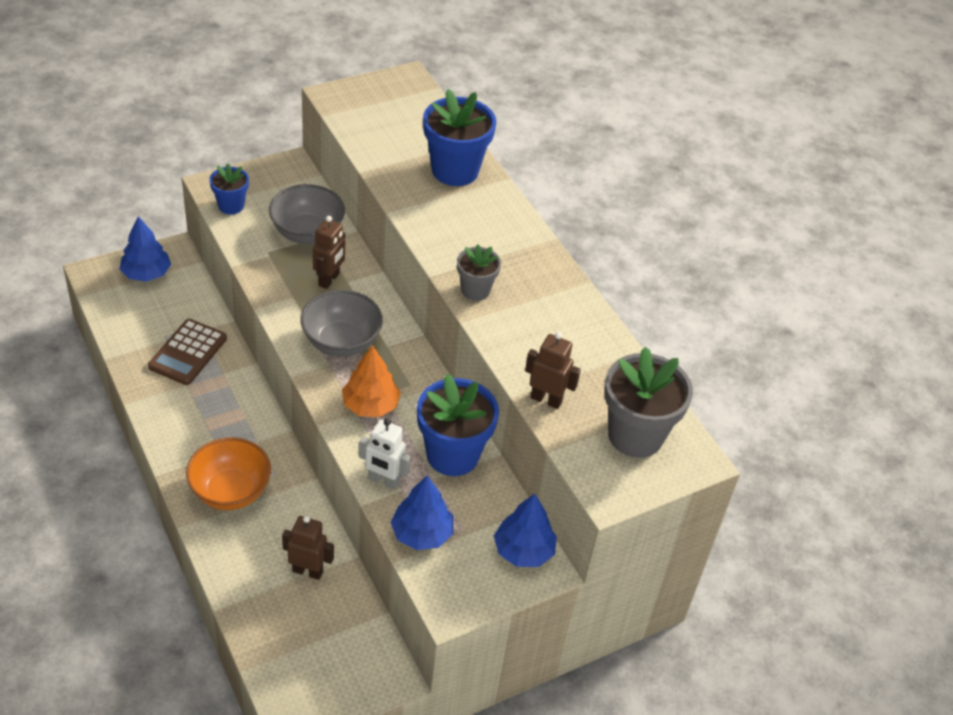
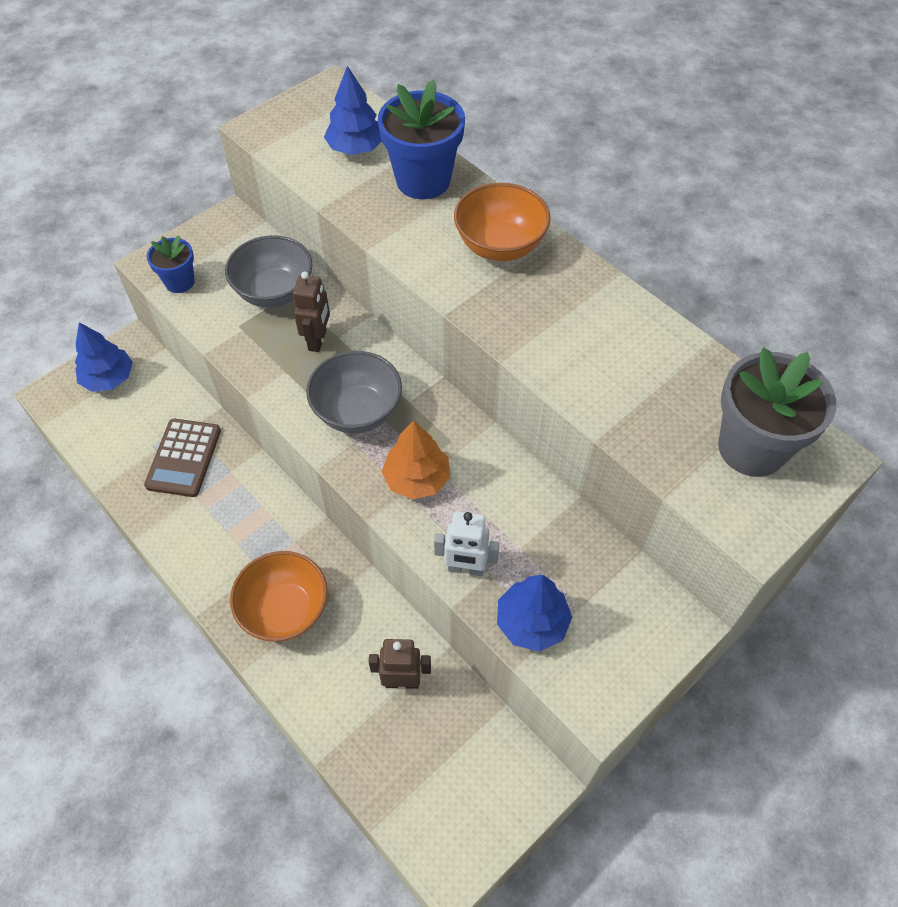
camera: 10 degrees left, 10 degrees up
blue flower pot [417,374,499,476] -> none
grey flower pot [457,245,501,301] -> none
blue tree [494,494,557,567] -> blue tree moved to [324,66,382,155]
brown robot [525,332,581,409] -> none
none -> orange bowl [454,183,551,261]

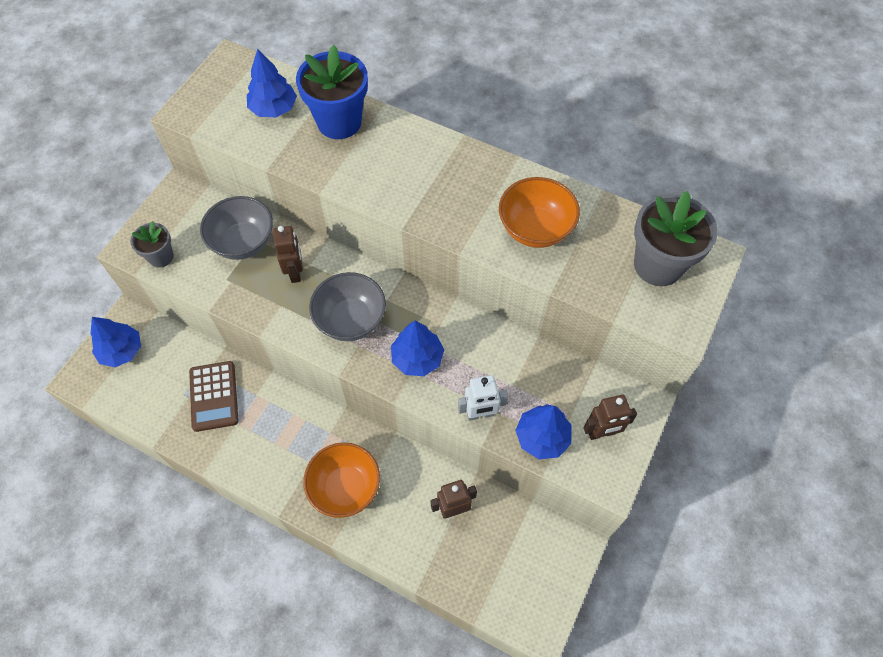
camera: 20 degrees left, 5 degrees up
blue flower pot [147,236,194,293] -> grey flower pot [130,221,174,268]
orange tree [382,420,450,500] -> blue tree [391,321,444,376]
orange bowl [454,183,551,261] -> orange bowl moved to [499,177,580,248]
none -> brown robot [584,395,637,440]

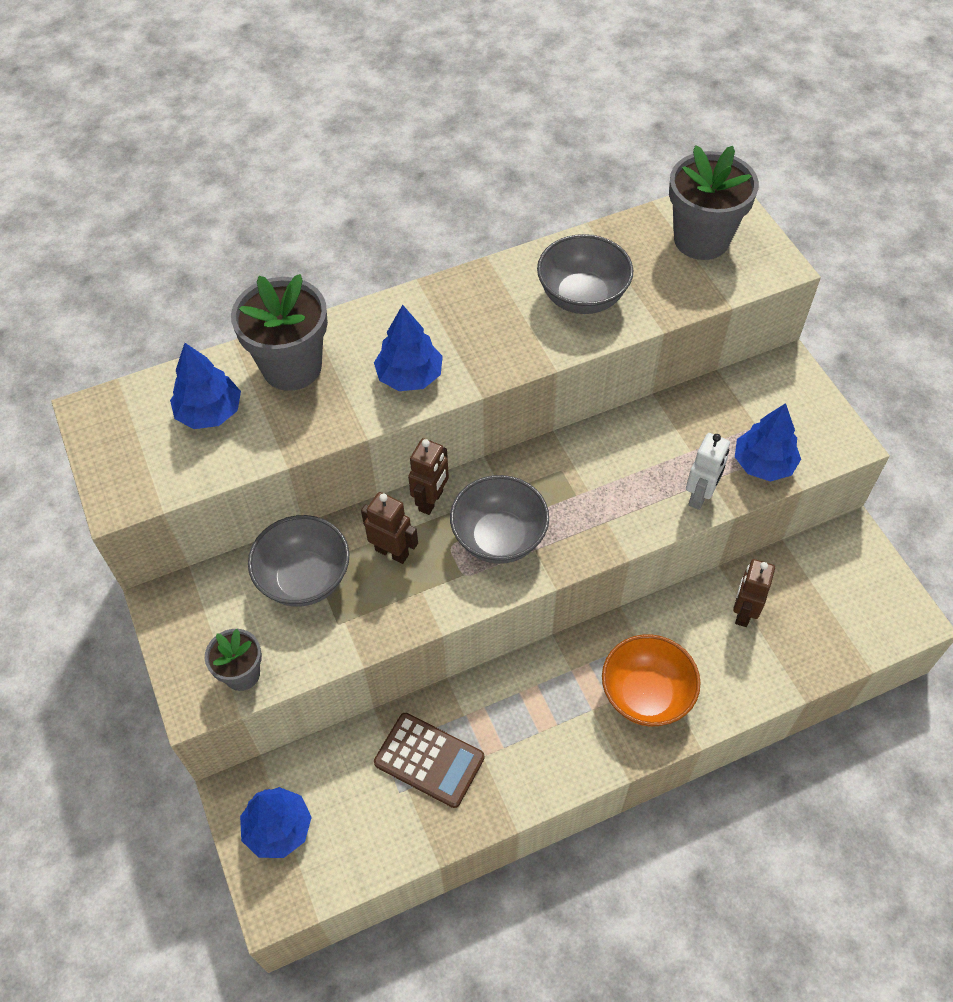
camera: 50 degrees left, 5 degrees down
blue flower pot [296,45,368,139] -> grey flower pot [231,274,328,391]
blue tree [391,321,444,376] -> blue tree moved to [374,305,443,391]
orange bowl [499,177,580,248] -> grey bowl [537,234,633,314]
brown robot [584,395,637,440] -> brown robot moved to [408,438,449,515]

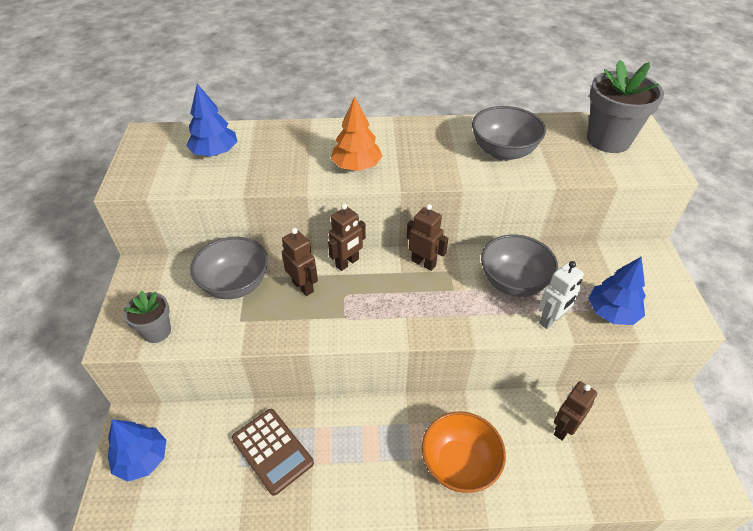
camera: 20 degrees right, 10 degrees down
grey flower pot [231,274,328,391] -> none
blue tree [374,305,443,391] -> orange tree [331,97,382,171]
grey bowl [450,475,549,564] -> grey bowl moved to [481,234,558,297]
none -> brown robot [407,204,448,271]

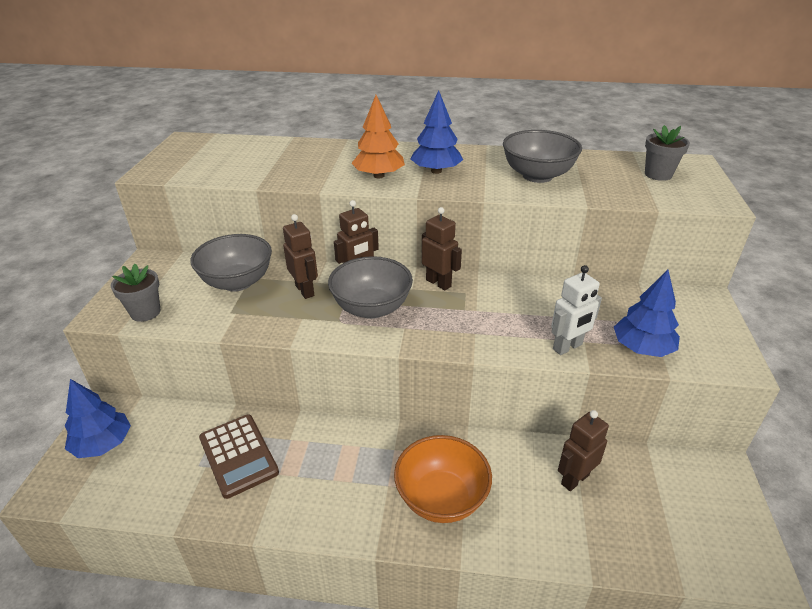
camera: 10 degrees right, 10 degrees down
blue tree [186,84,237,157] -> blue tree moved to [411,90,463,174]
grey bowl [481,234,558,297] -> grey bowl moved to [328,256,413,319]
grey flower pot [587,60,664,153] -> grey flower pot [645,125,690,181], size x0.56

